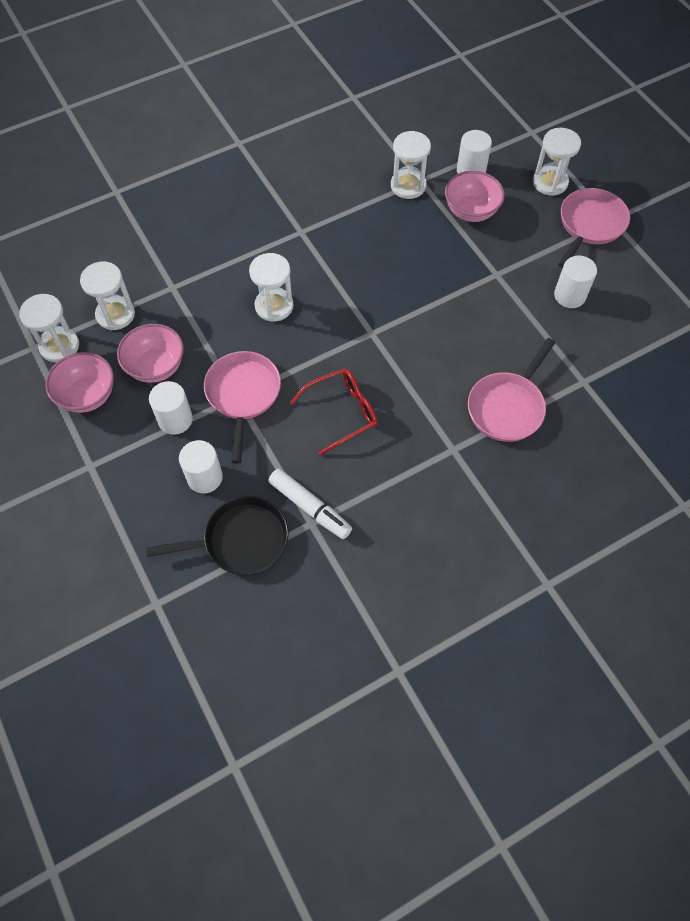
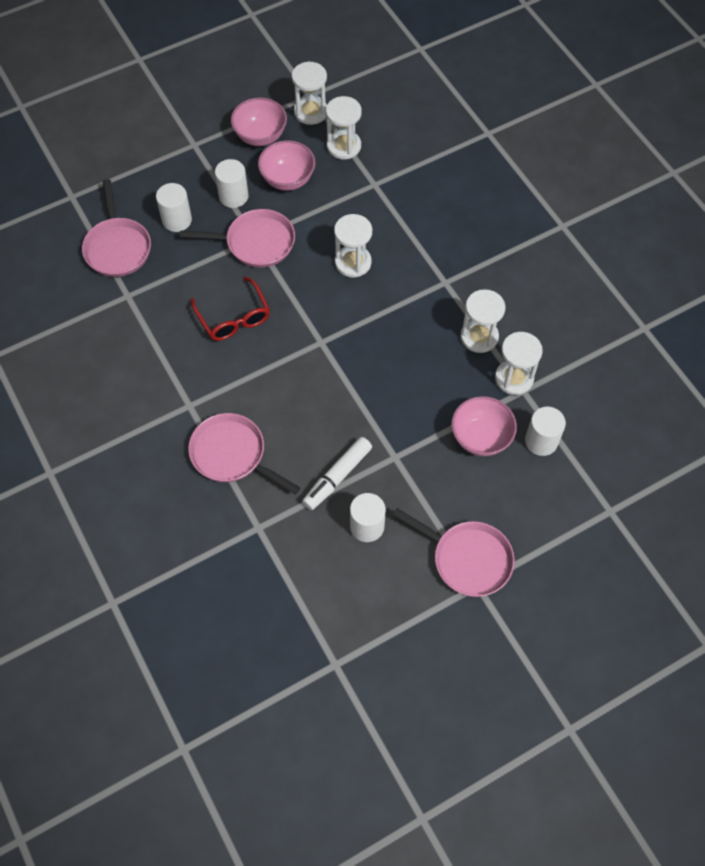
camera: 90 degrees right, 0 degrees up
black pan [146,496,289,575] -> pink pan [82,179,151,277]
white marker [268,469,352,539] -> white marker moved to [302,437,372,510]
white hourglass [533,128,581,196] -> white hourglass moved to [461,289,505,353]

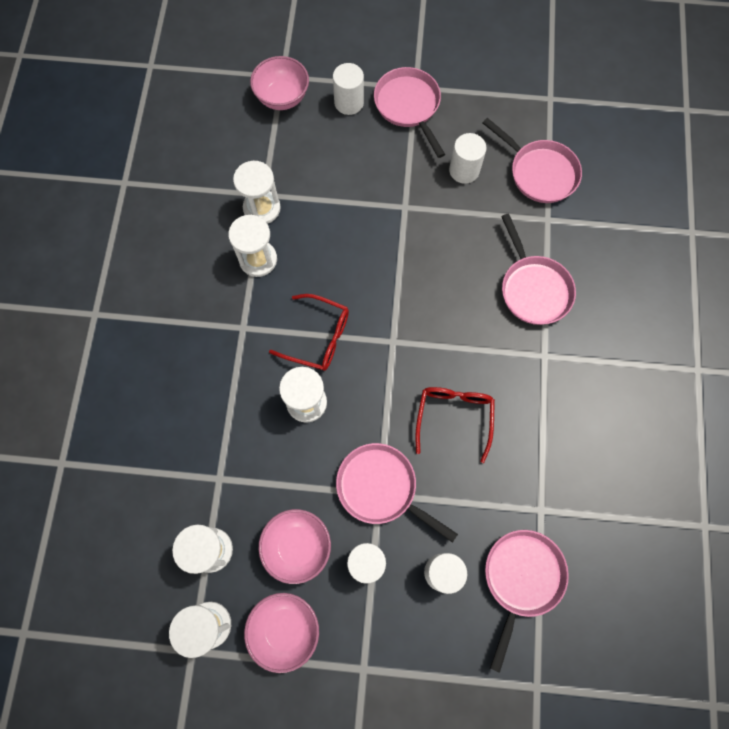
camera: 145 degrees left, 10 degrees up
white marker [302,437,372,510] -> none
pink bowl [451,396,517,456] -> pink bowl moved to [250,56,309,110]
white cylinder [525,407,566,456] -> white cylinder moved to [333,63,364,115]
none -> red glasses [269,294,349,371]
none -> pink pan [483,118,582,203]

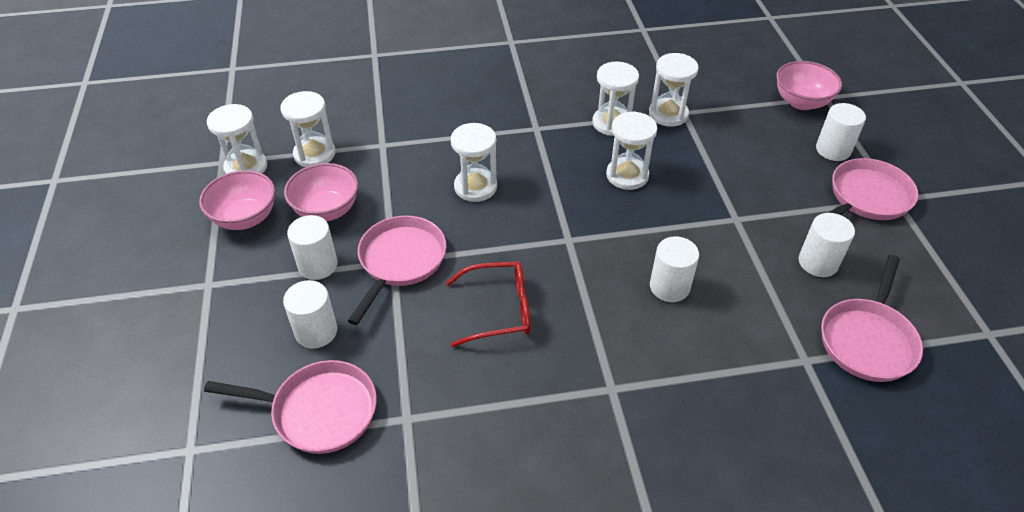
camera: 75 degrees right, 25 degrees down
red glasses [269,294,349,371] -> none
pink pan [501,213,576,325] -> none
none -> white hourglass [606,111,657,190]
none -> white cylinder [650,236,699,302]

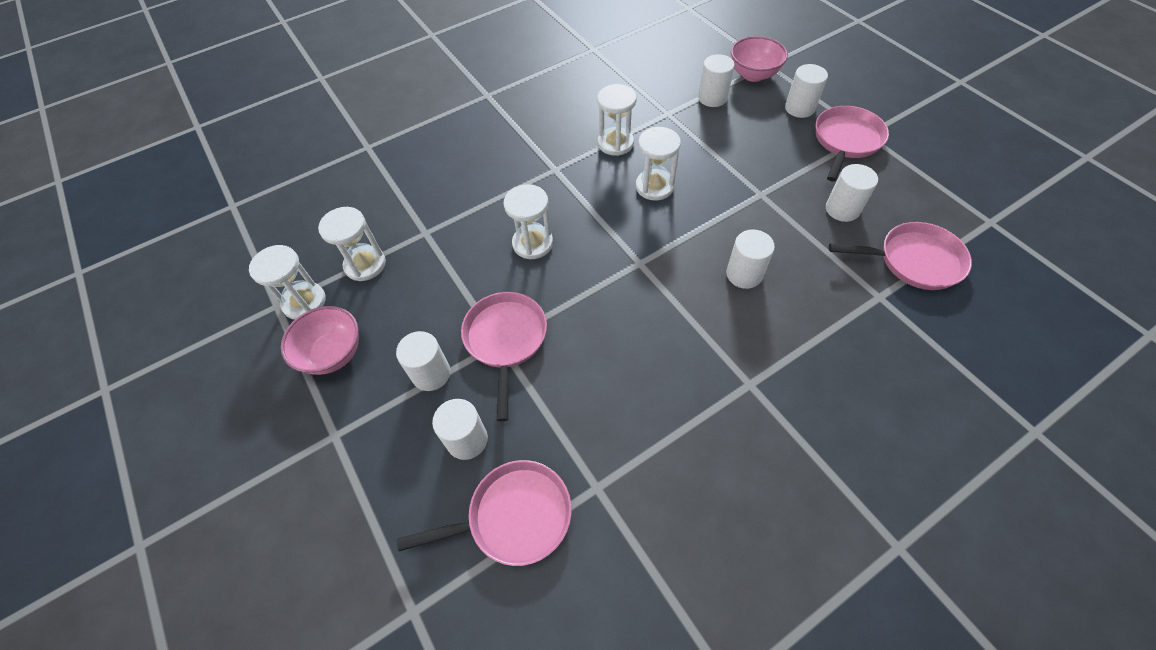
camera: 20 degrees left, 10 degrees up
pink bowl [284,163,358,221] -> none
red glasses [446,261,530,347] -> none
white hourglass [649,53,699,127] -> none
pink pan [821,255,923,382] -> pink pan turned 90 degrees counterclockwise [829,222,972,290]
none -> white cylinder [698,54,735,107]

